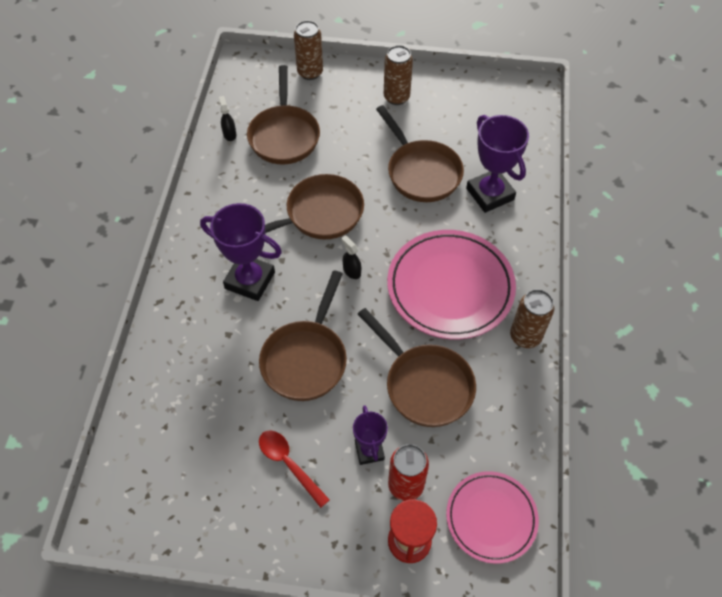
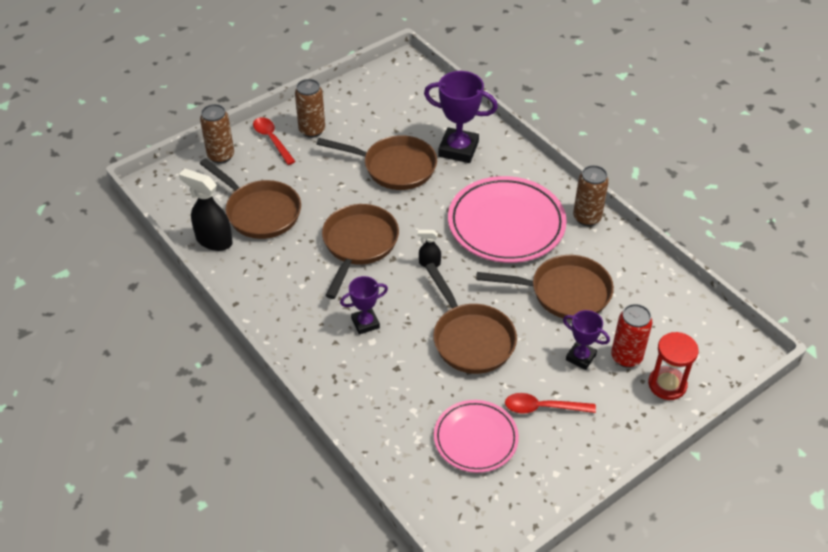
camera: 45 degrees left, 10 degrees down
purple trophy [200,203,282,301] -> purple trophy [340,276,388,334], size x0.59
black spray bottle [219,96,236,141] -> black spray bottle [179,169,233,251], size x1.93
pink plate [446,471,539,564] -> pink plate moved to [434,400,519,473]
none -> red spoon [253,117,296,165]

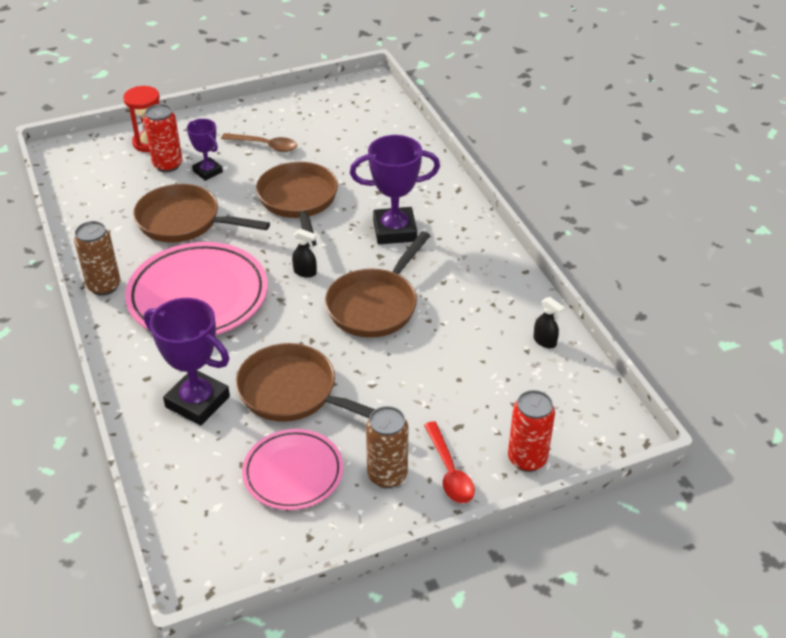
camera: 165 degrees left, 5 degrees down
black spray bottle [179,169,233,251] -> black spray bottle [534,297,565,348], size x0.52
brown can [200,104,234,164] -> red can [508,390,555,472]
brown pan [200,159,301,239] -> none
purple trophy [340,276,388,334] -> purple trophy [350,135,440,244], size x1.70
pink plate [434,400,519,473] -> pink plate moved to [242,429,343,510]
red spoon [505,393,596,414] -> brown spoon [221,133,297,152]

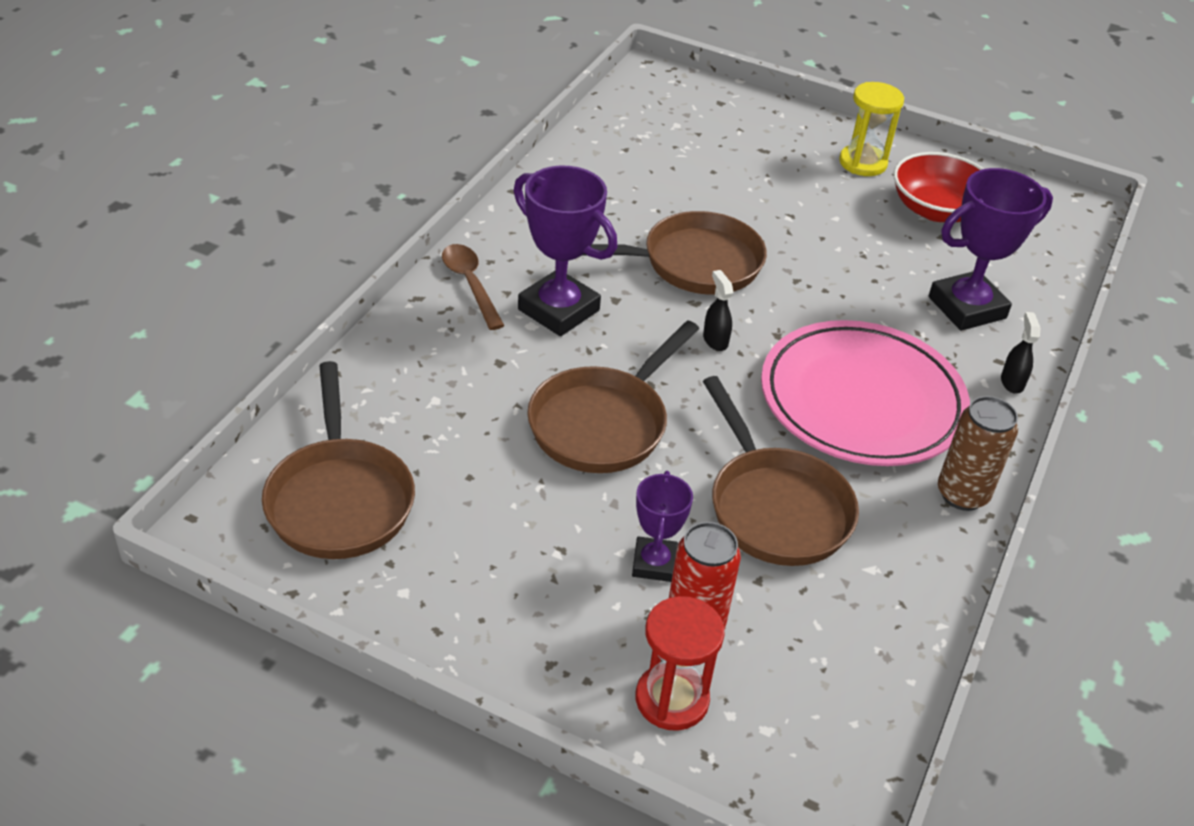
camera: 135 degrees left, 0 degrees up
purple trophy [144,298,230,426] -> purple trophy turned 75 degrees clockwise [929,168,1053,331]
brown spoon [221,133,297,152] -> brown spoon moved to [442,244,505,330]
brown pan [236,343,375,422] -> brown pan moved to [262,361,415,559]
pink plate [242,429,343,510] -> red bowl [894,152,984,222]
brown can [366,406,408,488] -> yellow hourglass [839,82,904,176]
red spoon [424,421,475,503] -> none
red can [508,390,555,472] -> none
black spray bottle [534,297,565,348] -> black spray bottle moved to [1001,312,1040,394]

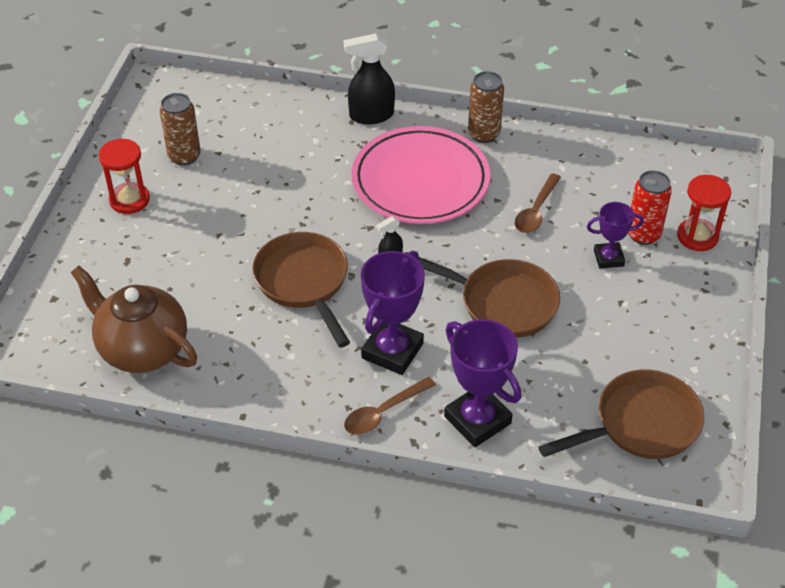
camera: 100 degrees left, 5 degrees up
brown pan [703,376,859,566] -> brown spoon [515,173,561,233]
yellow hourglass [839,82,904,176] -> red hourglass [99,139,150,214]
red bowl [894,152,984,222] -> brown can [160,93,201,165]
purple trophy [929,168,1053,331] -> purple trophy moved to [444,319,521,447]
black spray bottle [1001,312,1040,394] -> black spray bottle [344,33,395,124], size x1.93
none -> brown teapot [70,266,197,373]

